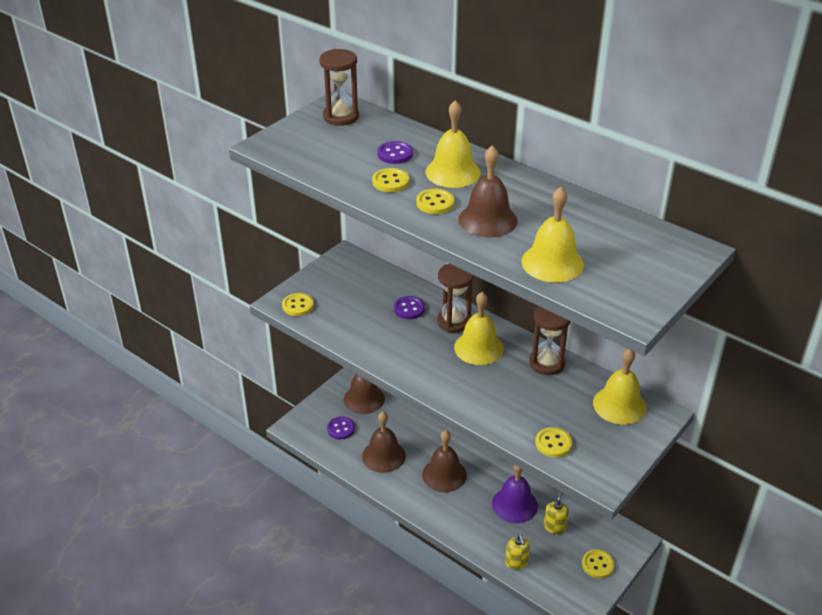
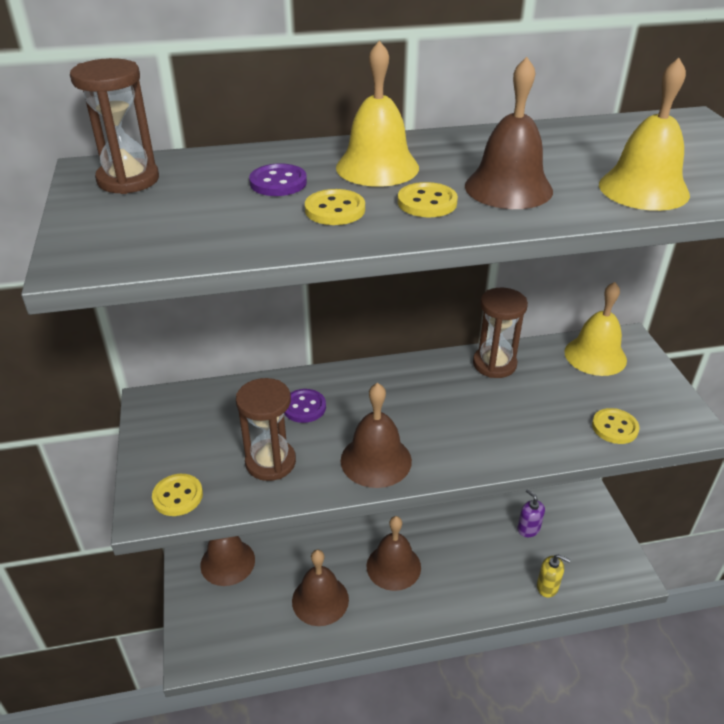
camera: 50 degrees left, 0 degrees up
purple button [327,417,355,440] -> none
brown hourglass [437,264,473,332] -> brown hourglass moved to [236,378,296,481]
yellow bell [454,292,504,365] -> none
purple bell [492,465,538,523] -> none
yellow soap dispenser [544,491,569,534] -> purple soap dispenser [517,489,545,537]
yellow button [582,549,615,578] -> none
none -> brown bell [341,383,412,488]

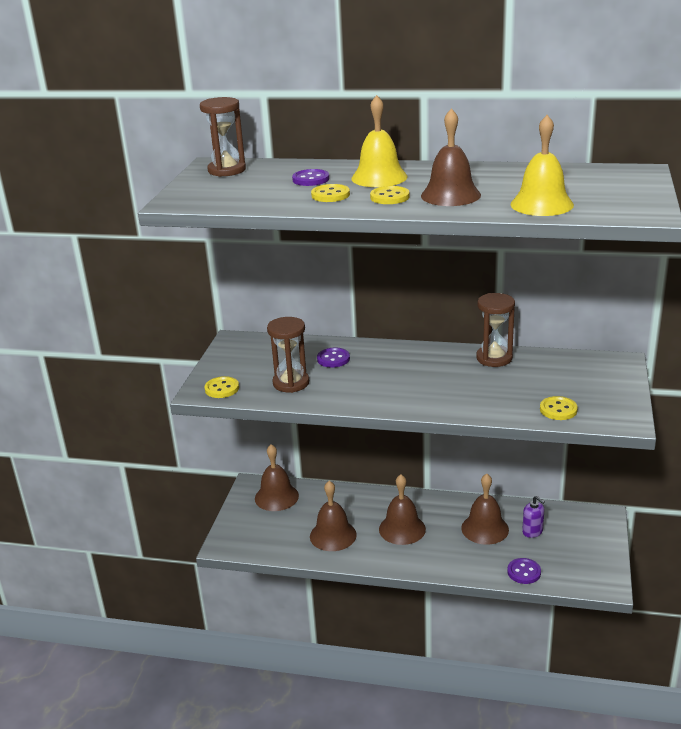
camera: 25 degrees right, 10 degrees down
brown bell [341,383,412,488] -> brown bell moved to [461,474,509,545]
purple soap dispenser [517,489,545,537] -> purple soap dispenser turned 150 degrees clockwise [522,496,545,538]
yellow soap dispenser [537,554,571,597] -> purple button [507,558,541,584]
yellow bell [565,282,627,376] -> none

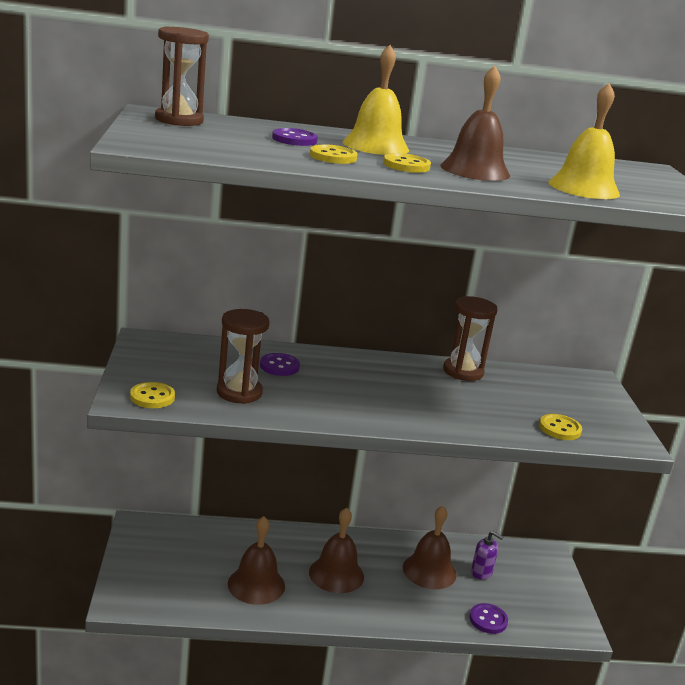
camera: 20 degrees left, 5 degrees down
brown bell [255,444,299,511] -> none

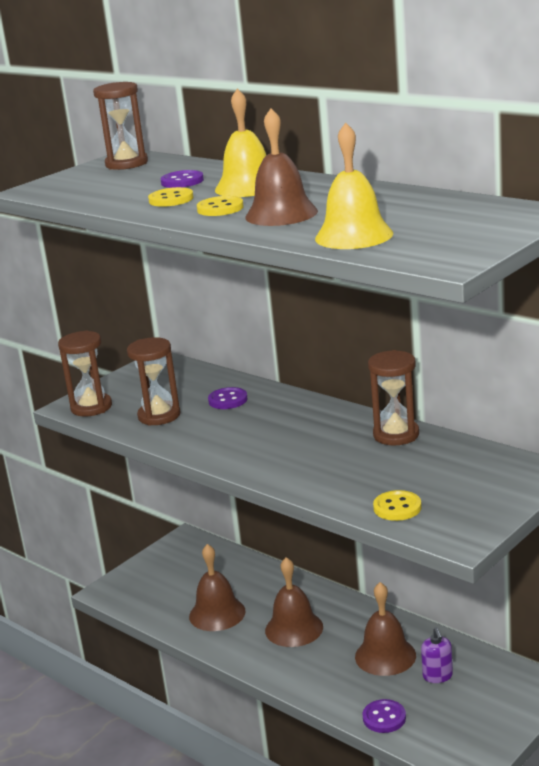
camera: 50 degrees right, 0 degrees up
yellow button [130,382,175,408] -> brown hourglass [58,331,112,417]

